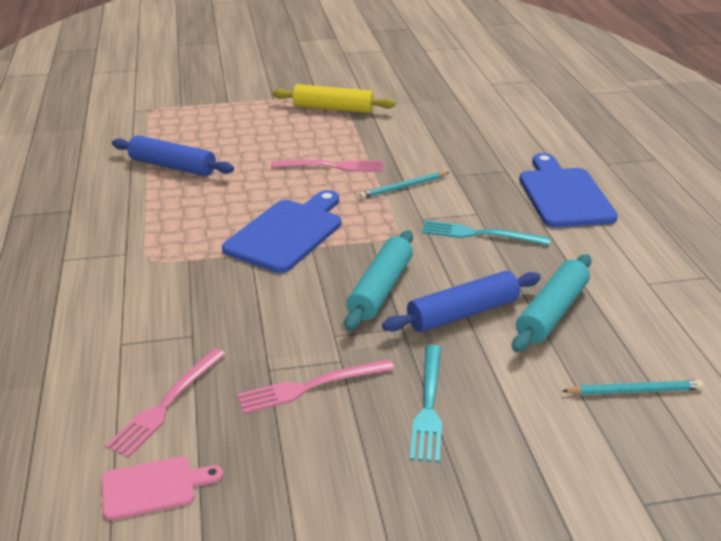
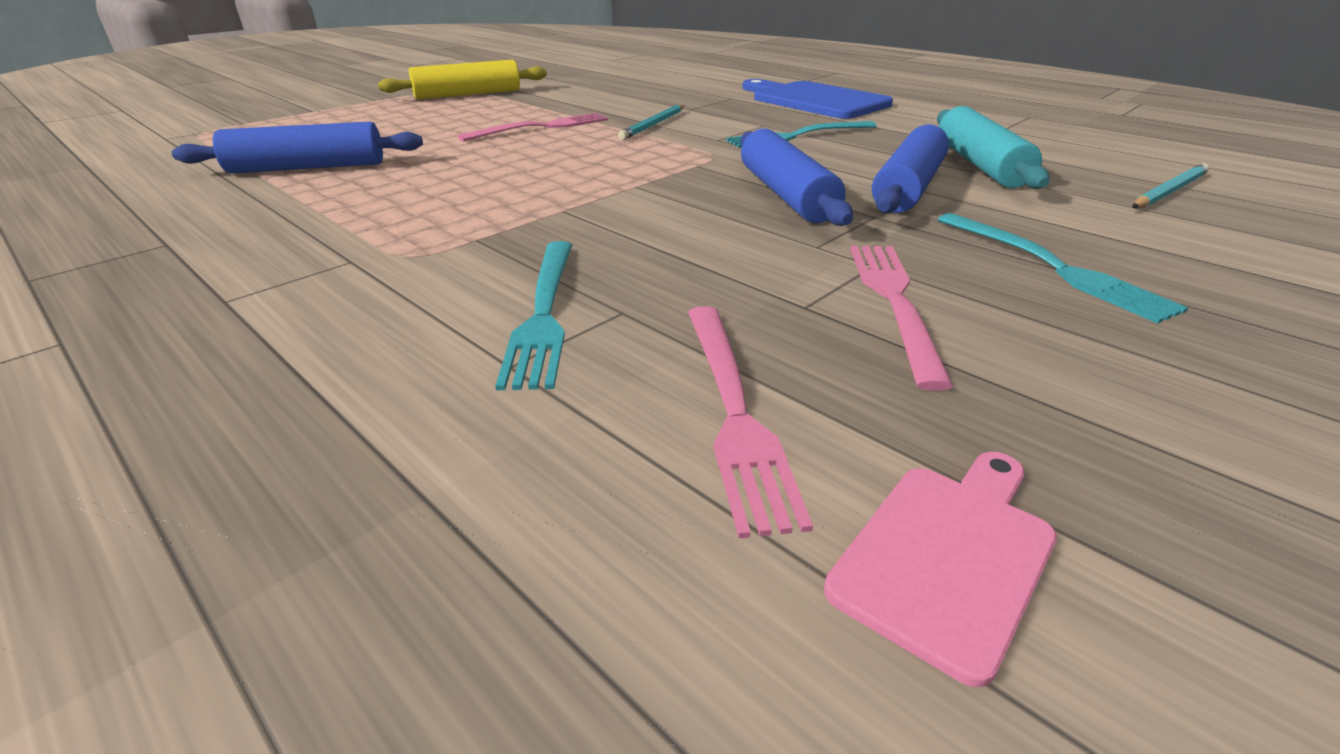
camera: 35 degrees left, 0 degrees up
blue cutting board [222,190,341,273] -> none
pink fork [237,359,394,414] -> pink fork turned 150 degrees clockwise [850,245,953,391]
turquoise rolling pin [345,230,413,331] -> blue rolling pin [740,129,853,226]
none -> turquoise fork [495,241,572,390]

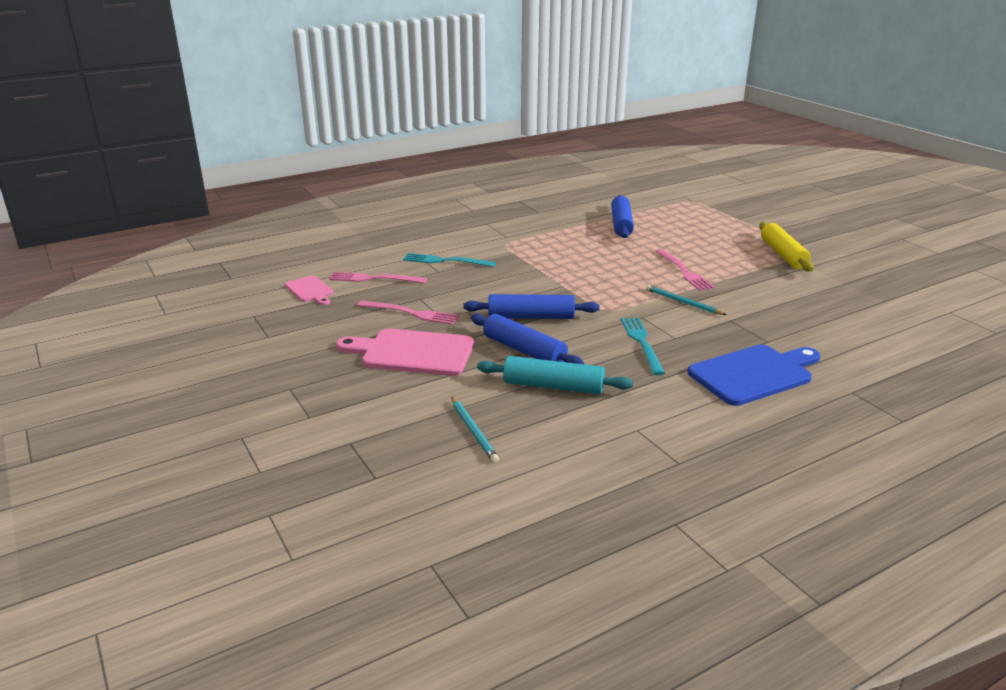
camera: 105 degrees right, 5 degrees down
turquoise fork [938,213,1189,324] -> pink cutting board [336,328,474,376]

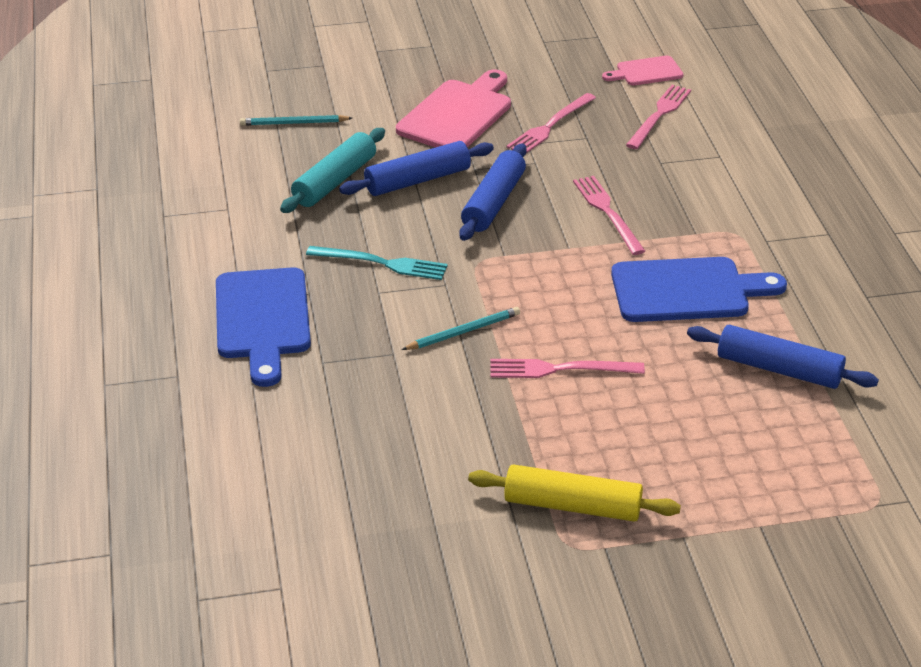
camera: 110 degrees right, 10 degrees up
turquoise fork [403,253,496,267] -> none
none -> pink fork [573,176,645,255]
none -> blue cutting board [611,257,787,322]

